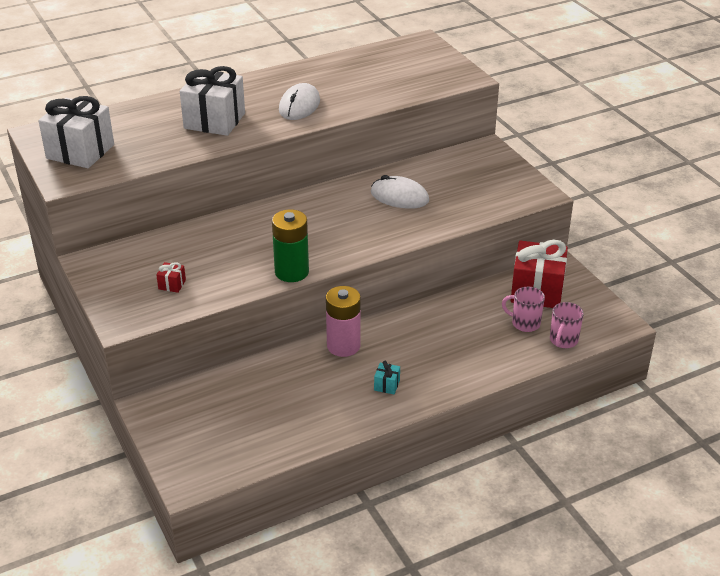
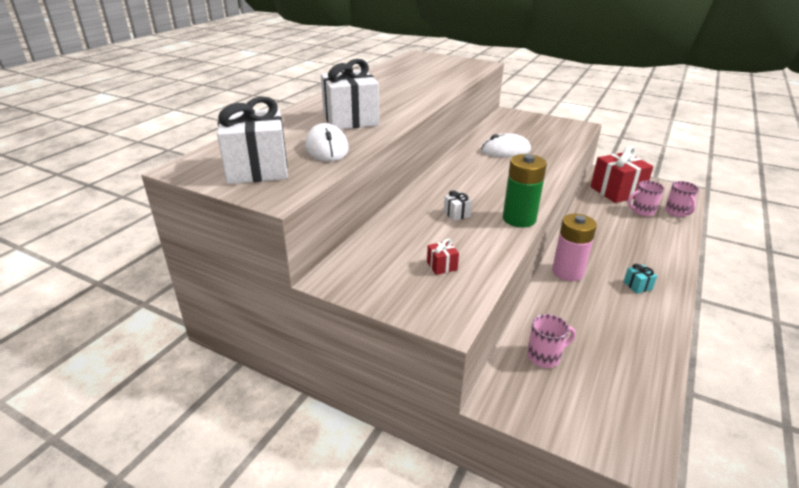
camera: 35 degrees left, 5 degrees down
white mouse [279,83,320,120] -> white mouse moved to [305,123,349,162]
none -> white gift [444,190,472,221]
none -> pink mug [527,314,576,368]

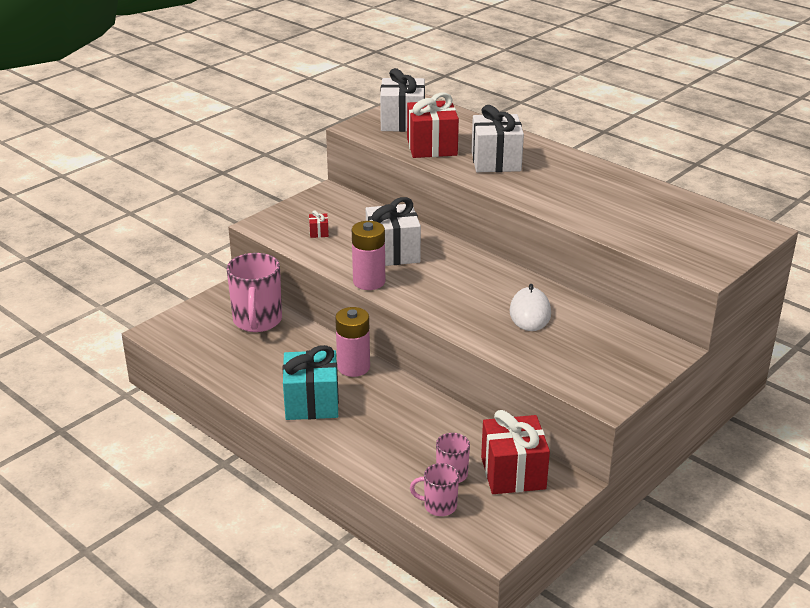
camera: 105 degrees right, 0 degrees up
white mouse [305,123,349,162] -> red gift [407,92,459,158]
white gift [444,190,472,221] -> white gift [366,197,421,266], size x2.46
green battery [503,154,547,227] -> pink battery [352,221,385,290]
pink mug [527,314,576,368] -> pink mug [227,253,282,332], size x1.86
turquoise gift [623,264,657,294] -> turquoise gift [283,345,339,420], size x2.46

